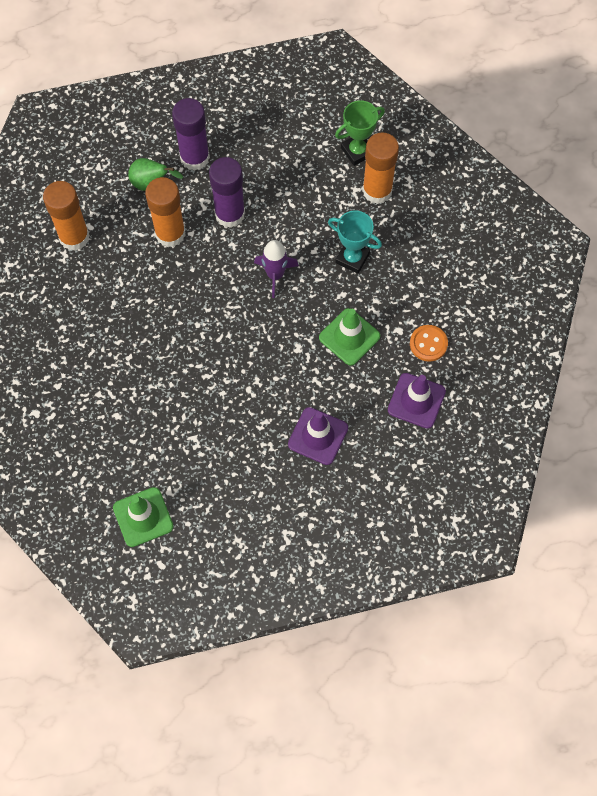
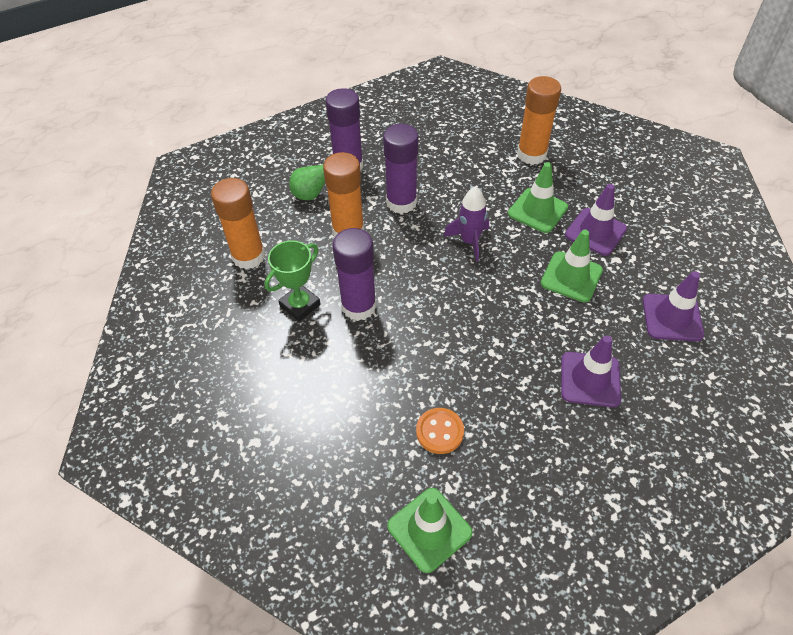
camera: 15 degrees left, 15 degrees down
turquoise trophy [328,210,382,274] -> green traffic cone [508,162,568,233]
green trophy [335,100,385,166] -> green trophy moved to [264,240,321,322]
orange button [410,325,448,362] -> orange button moved to [416,408,464,454]
none -> purple glue stick [332,228,377,321]
none -> purple traffic cone [565,184,627,256]

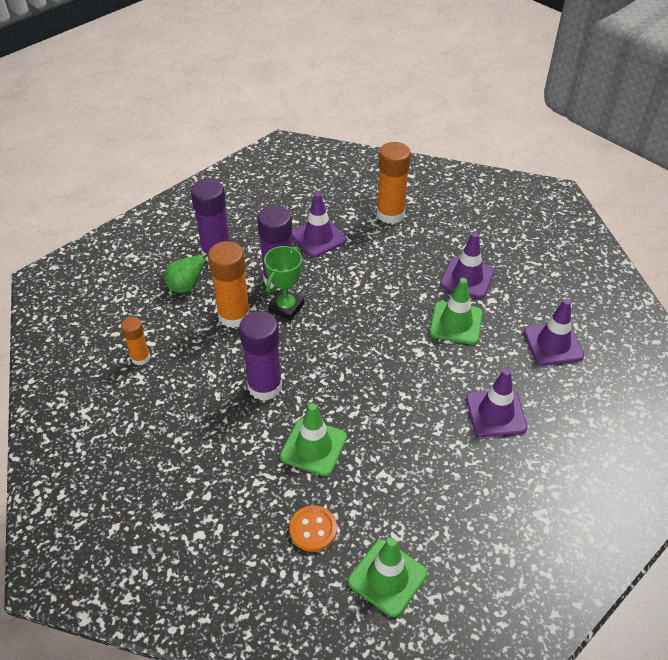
camera: 15 degrees left, 5 degrees down
orange glue stick [211,178,265,269] -> orange glue stick [121,317,150,365], size x0.57
green trophy [264,240,321,322] -> green trophy moved to [264,246,304,321]
orange button [416,408,464,454] -> orange button moved to [289,505,337,552]
purple rocket [444,186,489,262] -> none
green traffic cone [508,162,568,233] -> green traffic cone moved to [280,403,347,476]
none -> purple traffic cone [291,192,347,257]

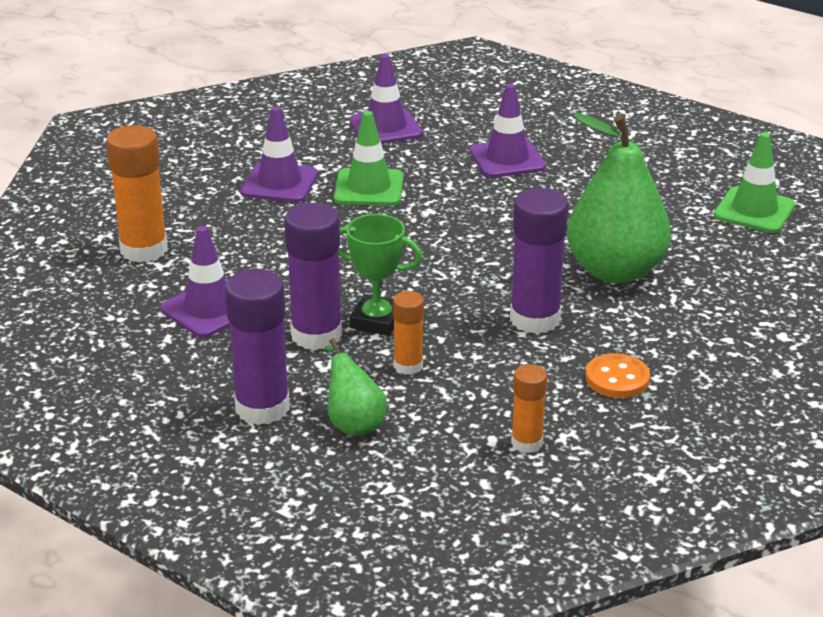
camera: 100 degrees left, 15 degrees down
orange glue stick [208,241,250,328] -> orange glue stick [393,291,424,375], size x0.57
green traffic cone [280,403,347,476] -> green pear [567,113,671,283]
orange button [289,505,337,552] -> orange button moved to [586,353,650,398]

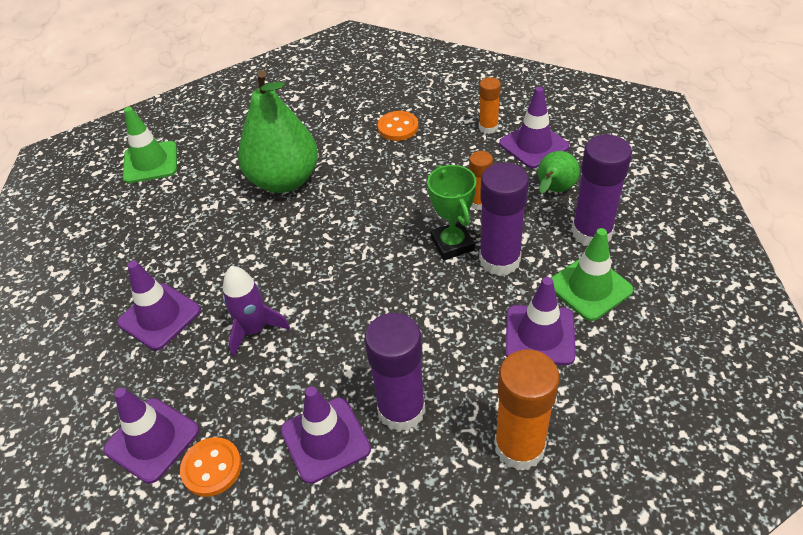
camera: 125 degrees left, 15 degrees up
green traffic cone [334,111,404,206] -> green traffic cone moved to [551,228,633,321]
purple glue stick [510,188,569,334] -> purple glue stick moved to [365,313,426,432]
none -> orange button [180,437,242,497]
none -> purple rocket [223,266,290,357]
none -> purple traffic cone [499,87,569,168]

